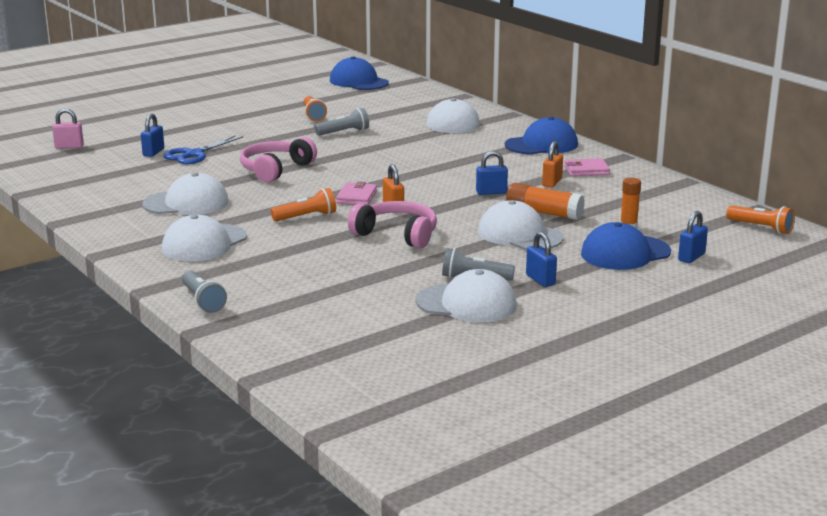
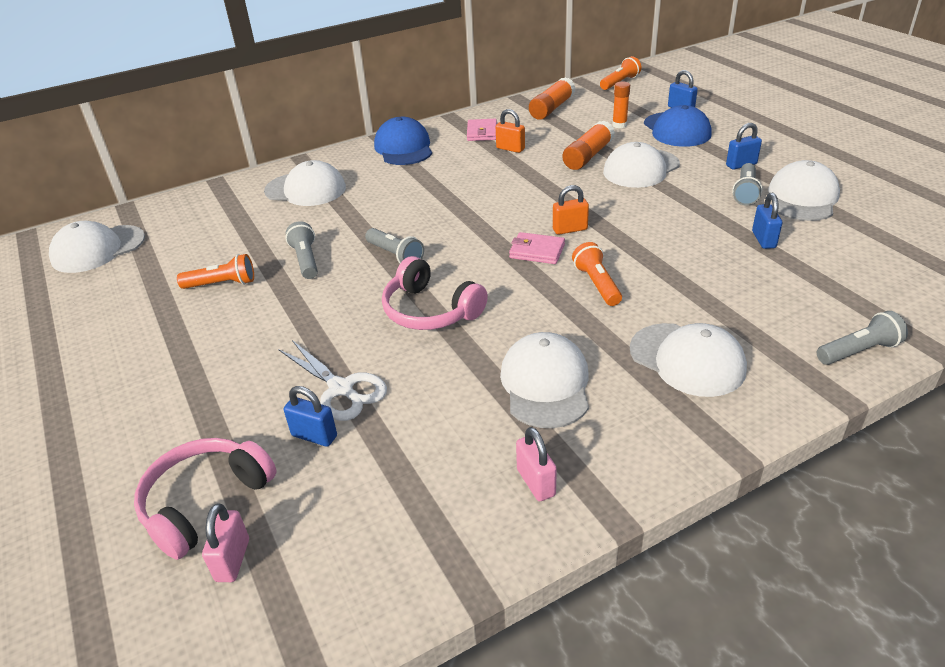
camera: 80 degrees left, 15 degrees up
blue scissors [163,135,243,164] -> white scissors [278,340,387,421]
blue cap [330,56,389,90] -> white cap [49,221,145,273]
pink headphones [348,201,437,248] -> pink headphones moved to [134,438,277,560]
blue padlock [476,151,508,195] -> blue padlock moved to [752,193,782,249]
none -> grey flashlight [365,228,424,263]
none -> pink padlock [516,427,557,501]
none -> orange glue stick [529,77,575,120]

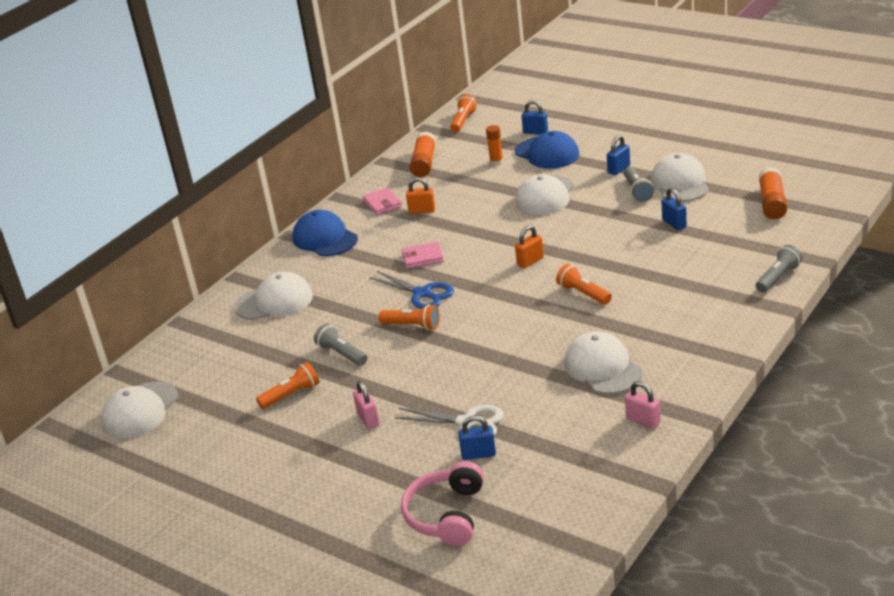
camera: 25 degrees left, 5 degrees down
pink padlock [202,503,249,582] -> pink padlock moved to [353,380,380,429]
grey flashlight [365,228,424,263] -> orange flashlight [378,304,440,330]
pink headphones [382,256,488,330] -> none
pink wallet [509,232,565,264] -> pink wallet moved to [402,242,444,269]
orange glue stick [562,120,615,170] -> orange glue stick moved to [759,167,787,219]
white cap [630,323,747,397] -> none
none -> blue scissors [369,271,454,309]

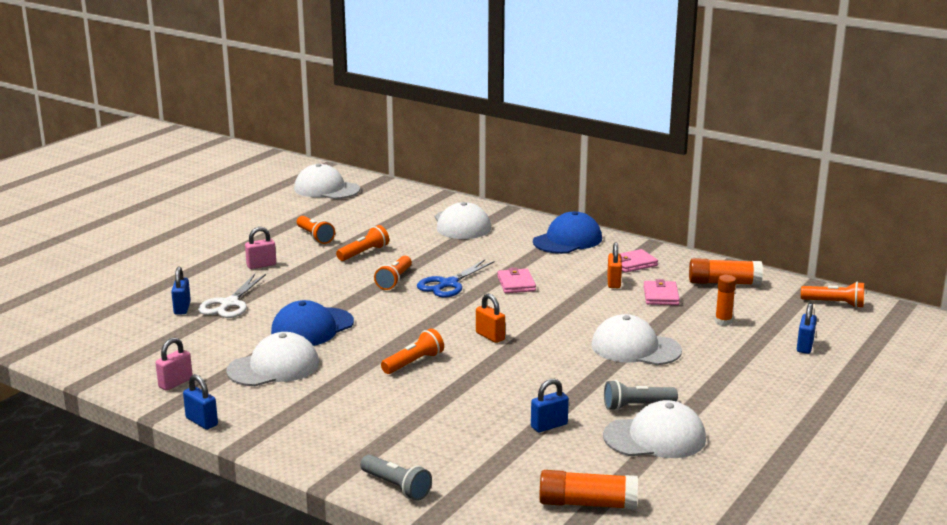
camera: 85 degrees right, 10 degrees down
grey flashlight [314,323,367,366] -> orange flashlight [336,225,389,261]
pink headphones [401,461,484,546] -> none
blue cap [515,131,579,169] -> blue cap moved to [271,300,354,346]
blue padlock [607,135,630,175] -> blue padlock moved to [183,374,218,430]
none -> pink wallet [644,279,680,305]

